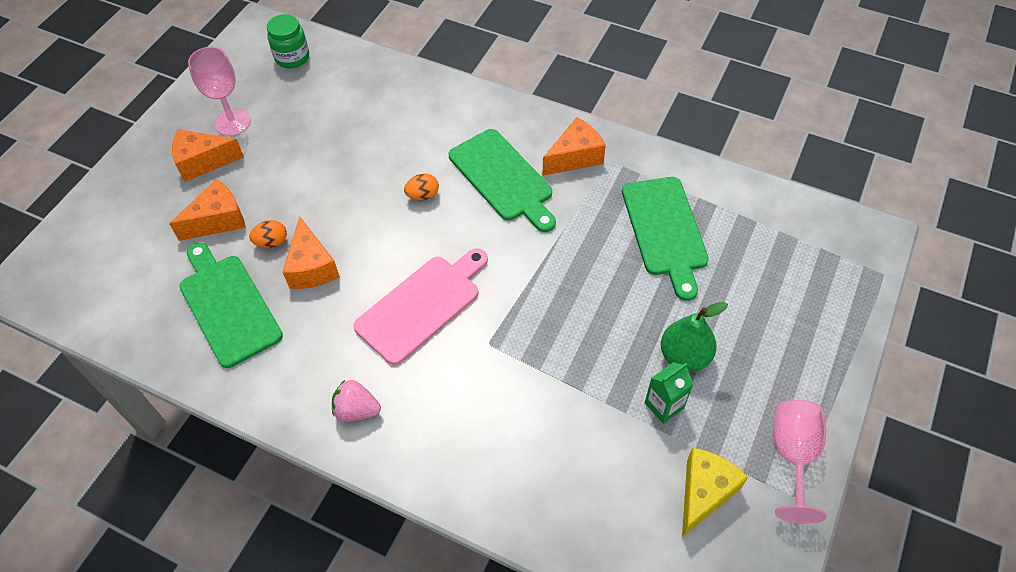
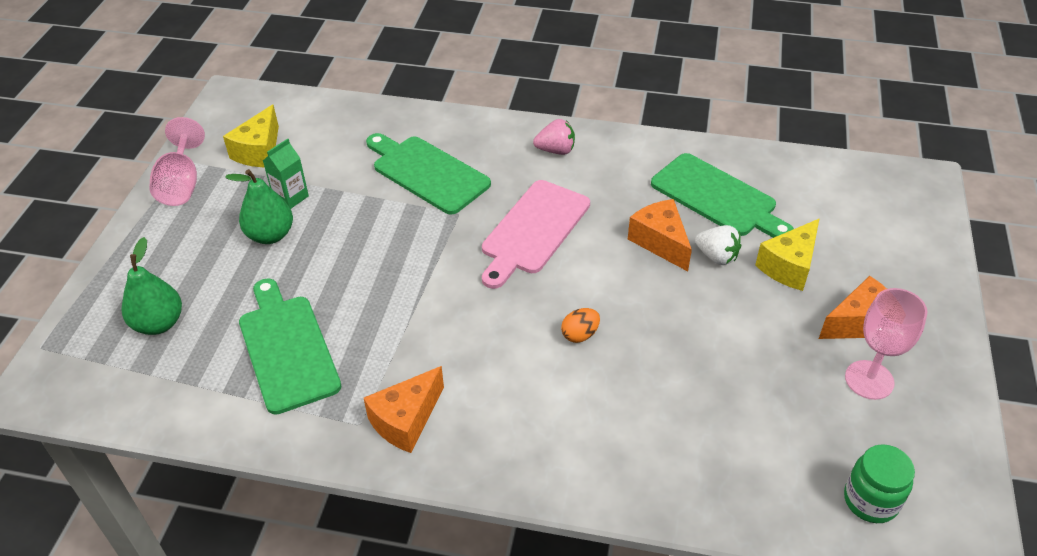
camera: 165 degrees right, 10 degrees down
orange cheese [169,179,246,241] -> yellow cheese [755,218,820,291]
orange egg [249,220,287,248] -> white strawberry [695,225,741,265]
green cutting board [449,129,556,232] -> green cutting board moved to [366,133,491,215]
none -> green pear [122,237,182,335]

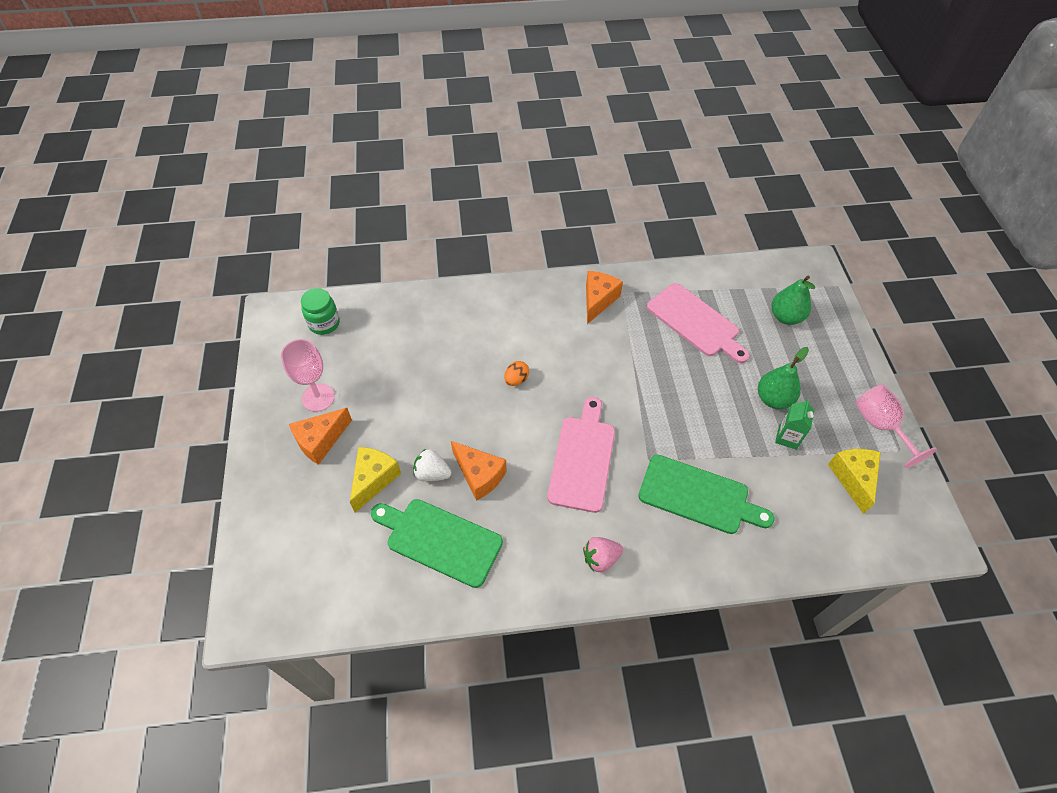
camera: 160 degrees right, 10 degrees up
green cutting board [239,278,341,415] -> pink cutting board [647,283,750,363]

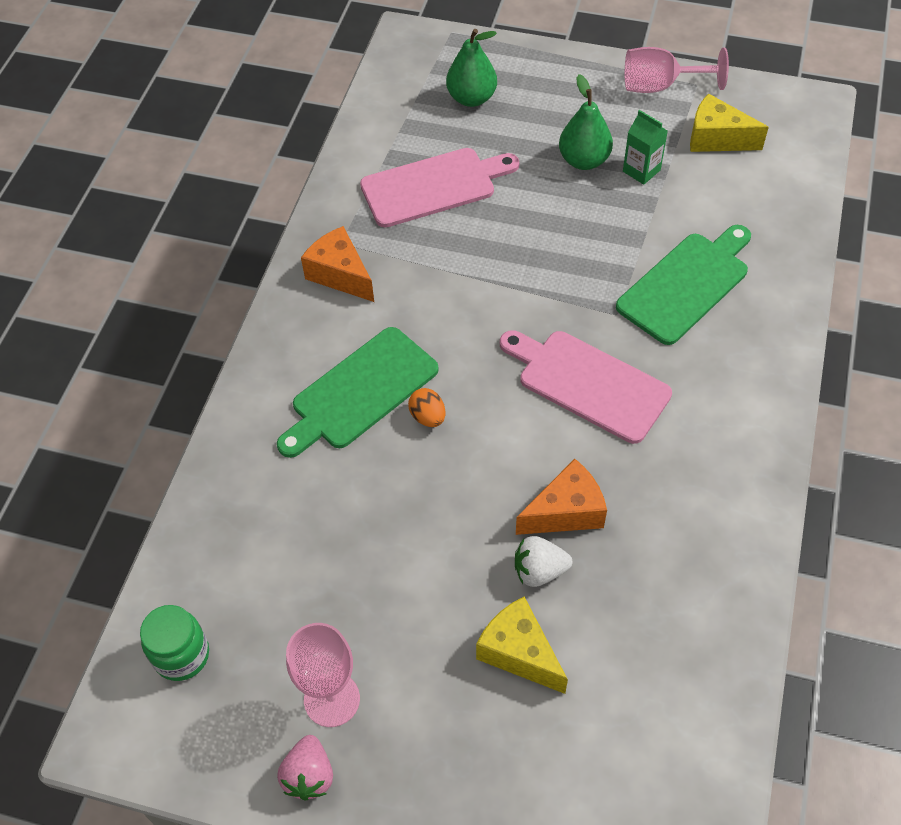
camera: 65 degrees left, 0 degrees up
orange cheese [289,408,352,465] -> none
green cutting board [371,499,503,588] -> green cutting board moved to [277,327,439,458]
white strawberry [413,449,451,481] -> white strawberry turned 45 degrees clockwise [515,536,572,587]
pink strawberry [583,537,623,573] -> pink strawberry moved to [277,735,333,801]

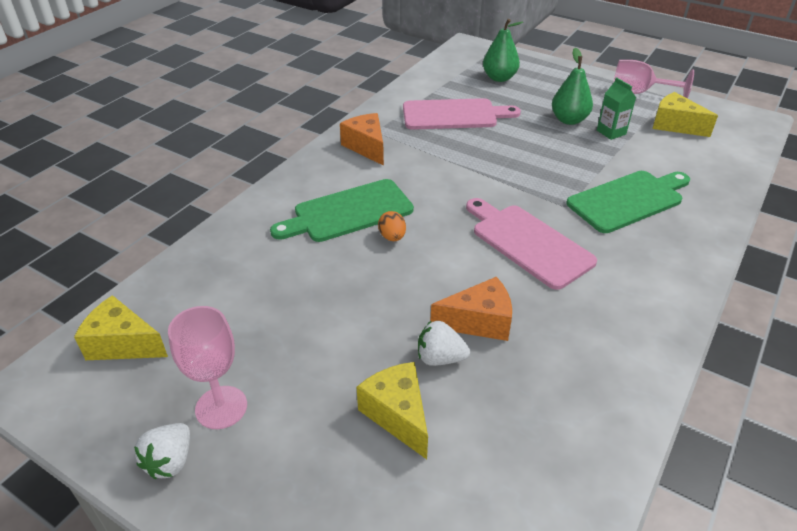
camera: 15 degrees right, 15 degrees down
green jar [140,605,209,681] -> yellow cheese [74,295,168,360]
pink strawberry [277,735,333,801] -> white strawberry [134,423,190,479]

